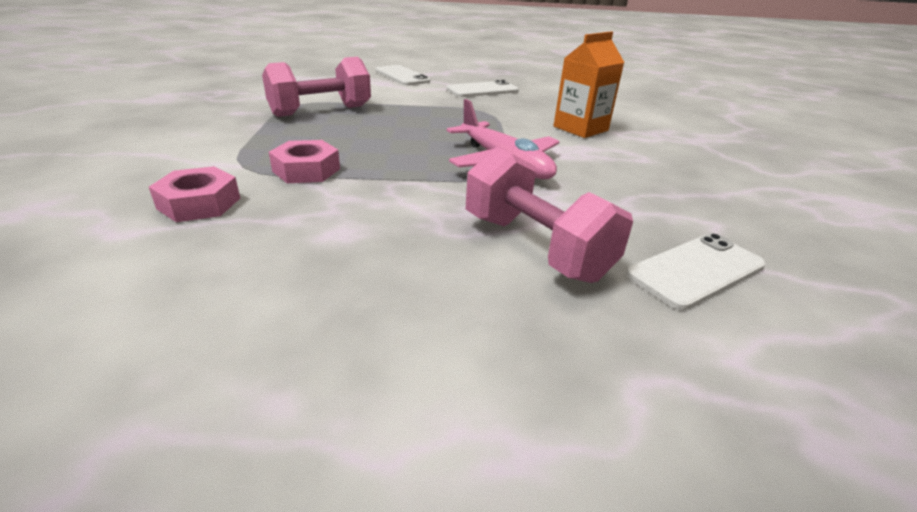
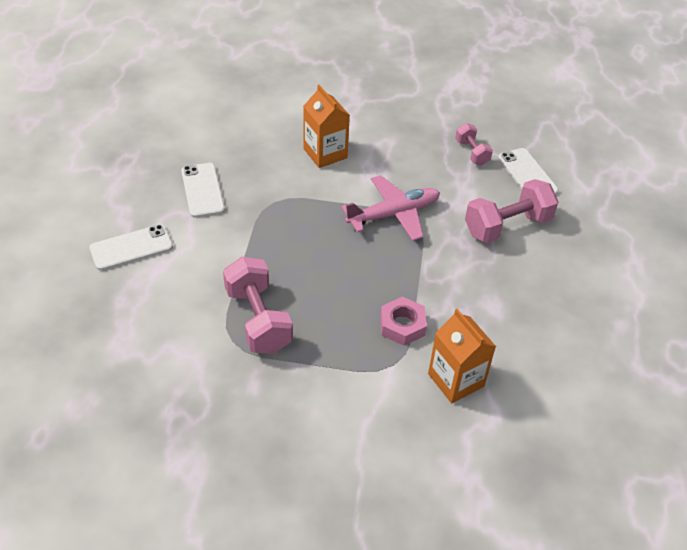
camera: 80 degrees left, 15 degrees up
pink nut [149,166,240,222] -> orange carton [428,309,496,403]
none -> pink dumbbell [455,123,493,165]

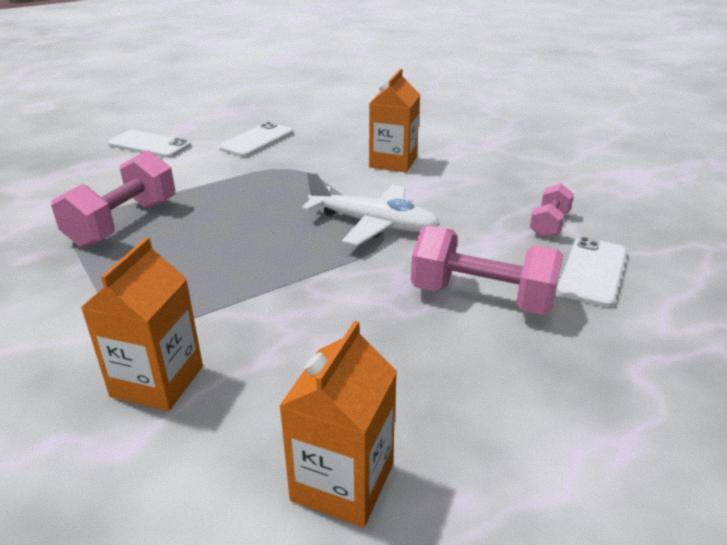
camera: 50 degrees right, 15 degrees down
pink plane [341,175,440,241] -> white plane [302,171,440,246]
pink nut [380,297,427,346] -> none
none -> orange carton [279,321,397,527]

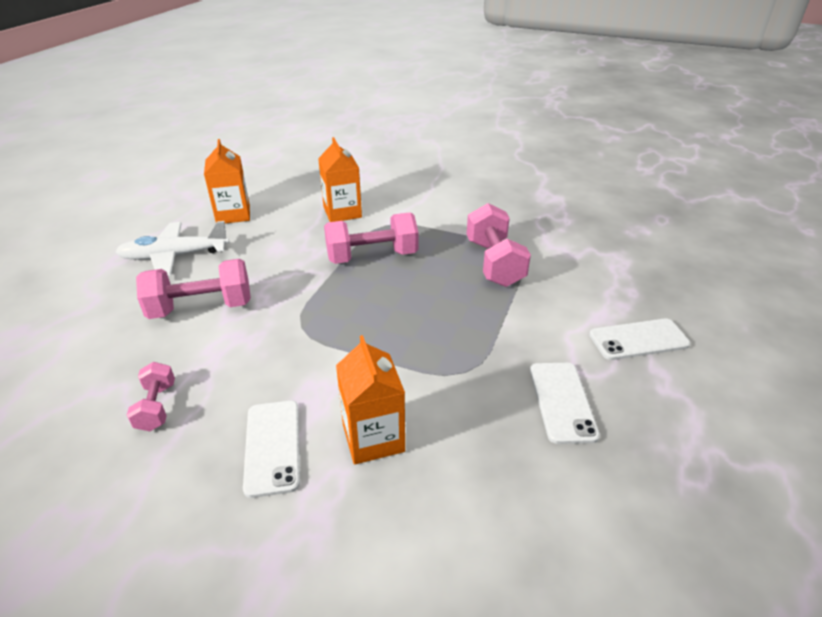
camera: 145 degrees right, 5 degrees up
white plane [302,171,440,246] -> white plane moved to [116,221,229,276]
white phone [557,237,627,307] -> white phone moved to [243,400,300,498]
none -> pink dumbbell [324,212,419,264]

